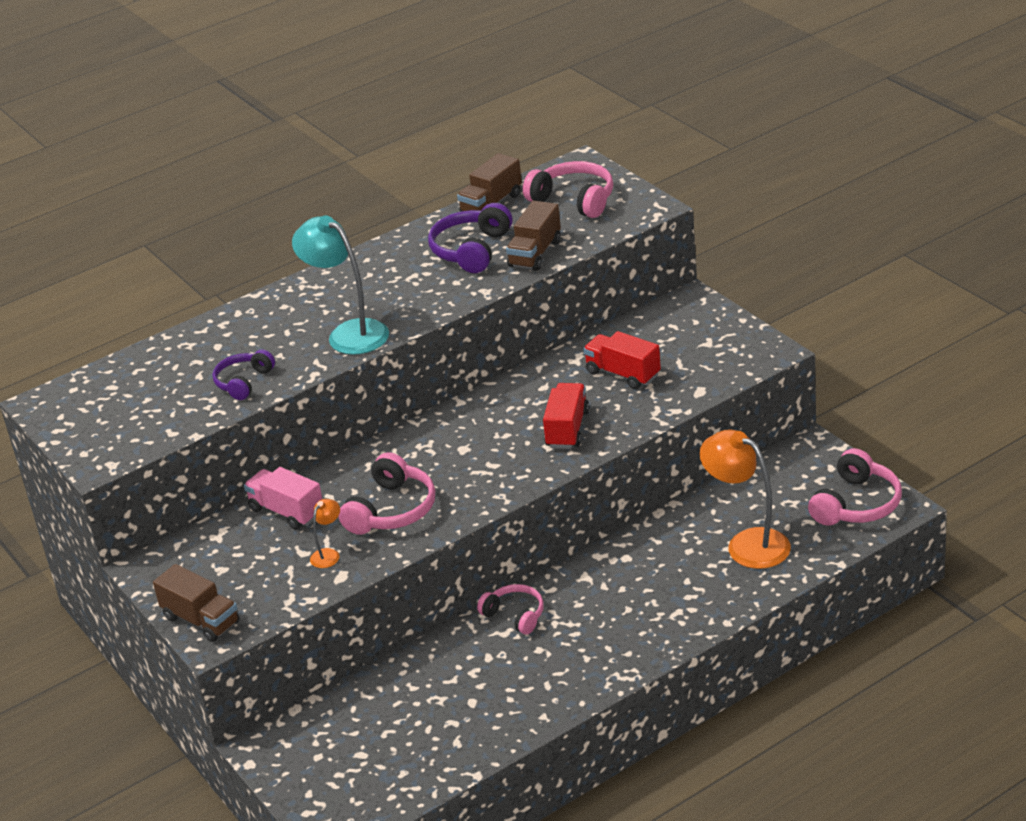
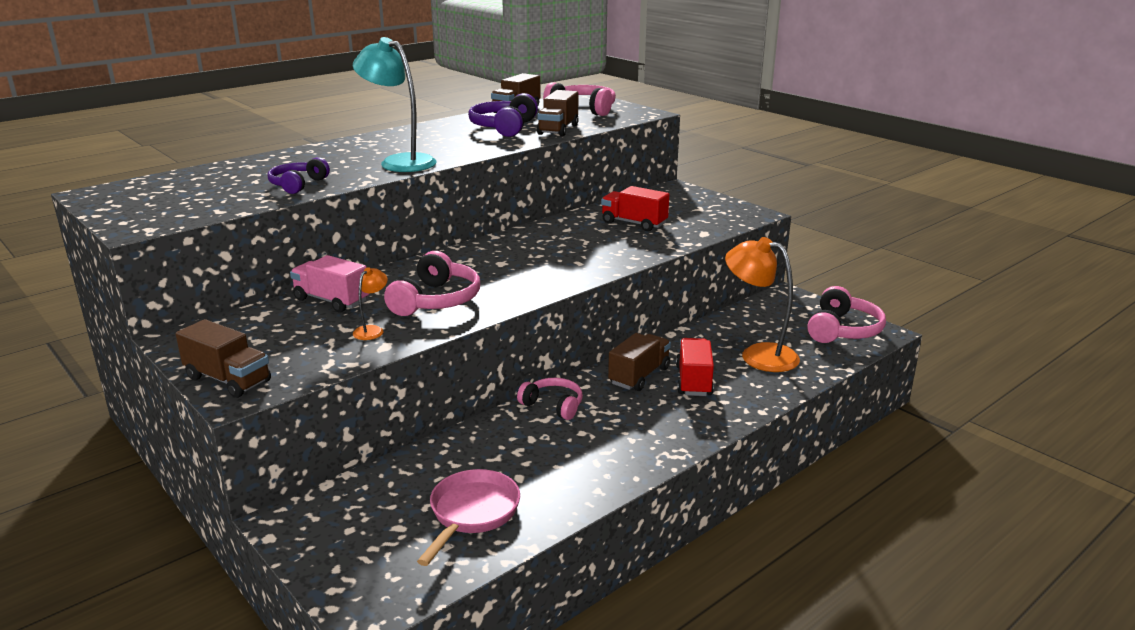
camera: 10 degrees left, 10 degrees down
red truck [543,383,589,449] -> red truck moved to [676,338,714,396]
none -> pink pan [417,469,520,566]
none -> brown truck [608,333,671,391]

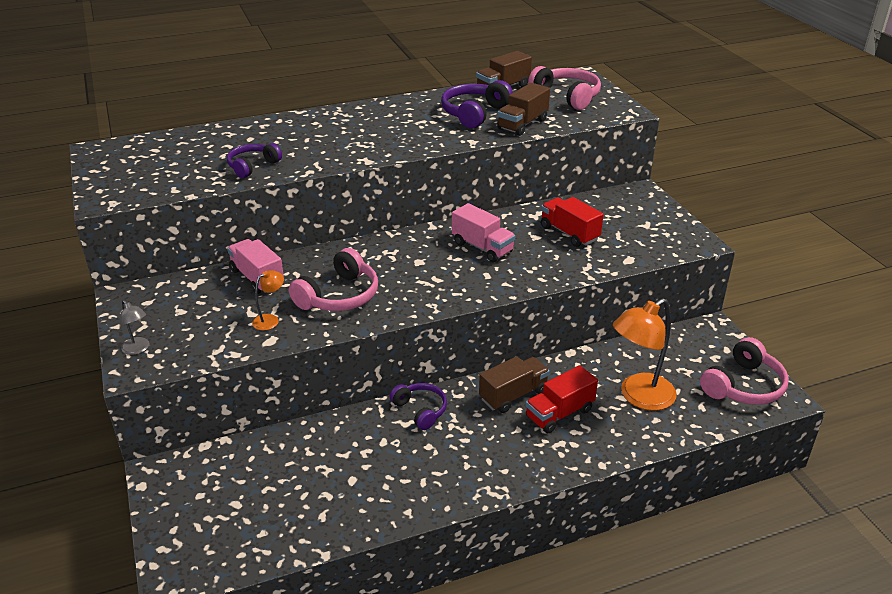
camera: 20 degrees right, 10 degrees up
brown truck [176,319,271,398] -> grey lamp [120,300,149,355]
turquoise lamp [353,37,437,172] -> none
pink pan [417,469,520,566] -> none
pink headphones [517,378,583,420] -> purple headphones [390,383,447,430]
red truck [676,338,714,396] -> red truck turned 150 degrees counterclockwise [526,365,598,433]
orange lamp [725,237,800,372] -> orange lamp turned 90 degrees counterclockwise [613,298,677,411]
none -> pink truck [452,203,515,262]

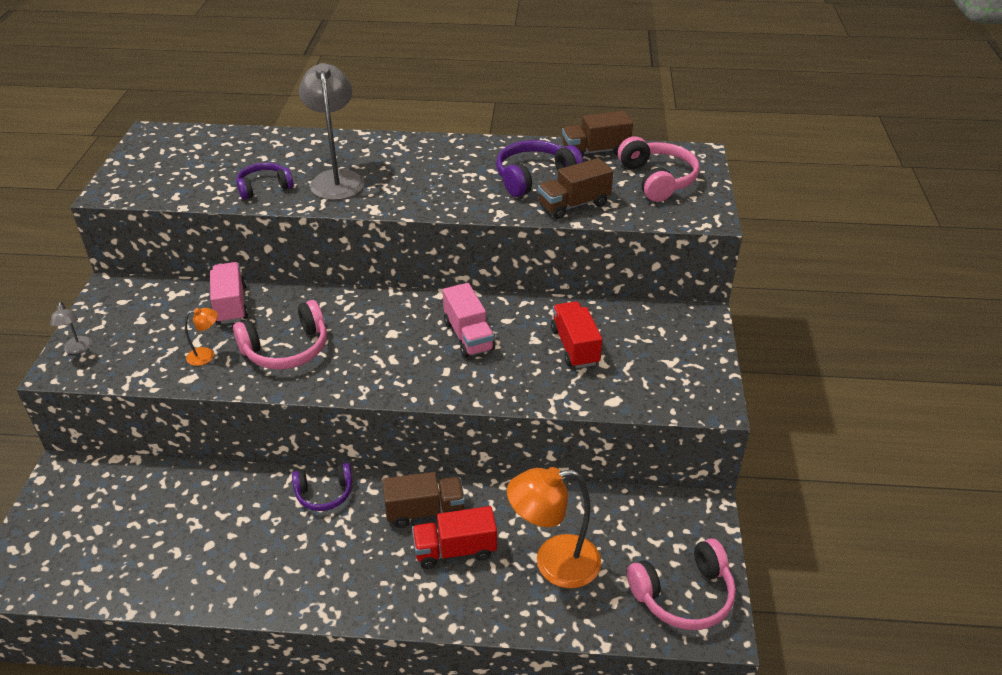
camera: 25 degrees right, 5 degrees up
purple headphones [390,383,447,430] -> purple headphones turned 90 degrees clockwise [292,463,352,511]
none -> grey lamp [299,63,365,200]

